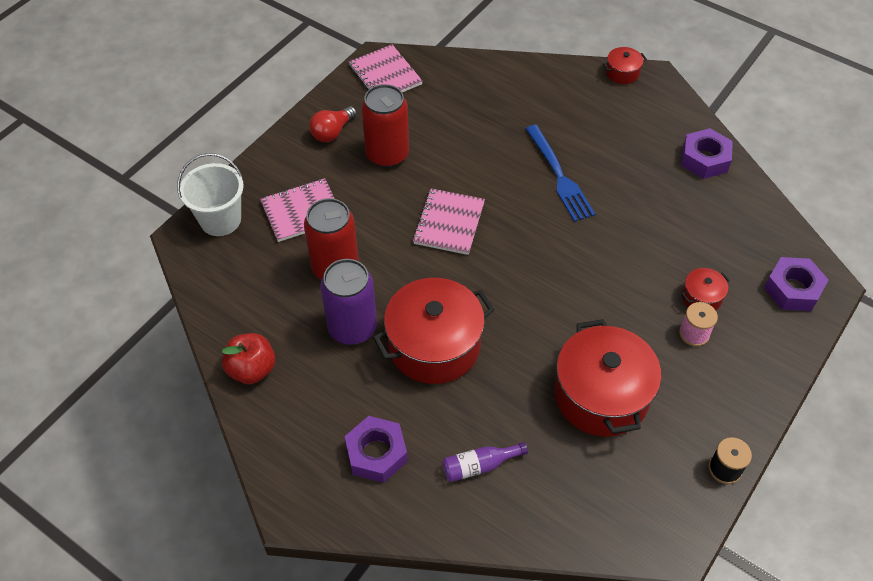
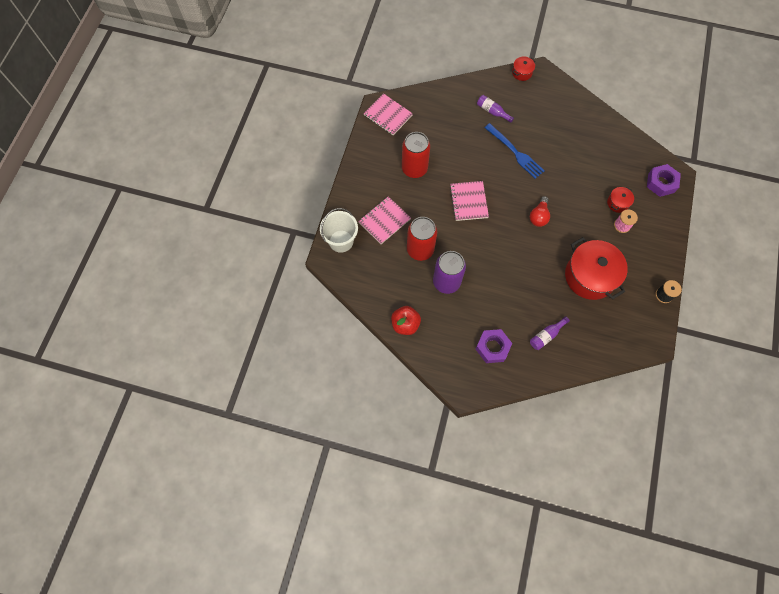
camera: 20 degrees left, 15 degrees up
red light bulb [309,106,357,142] -> red light bulb moved to [530,196,550,227]
red pot [373,278,495,384] -> none
purple nut [681,128,733,179] -> none
none -> purple bottle [477,95,514,123]

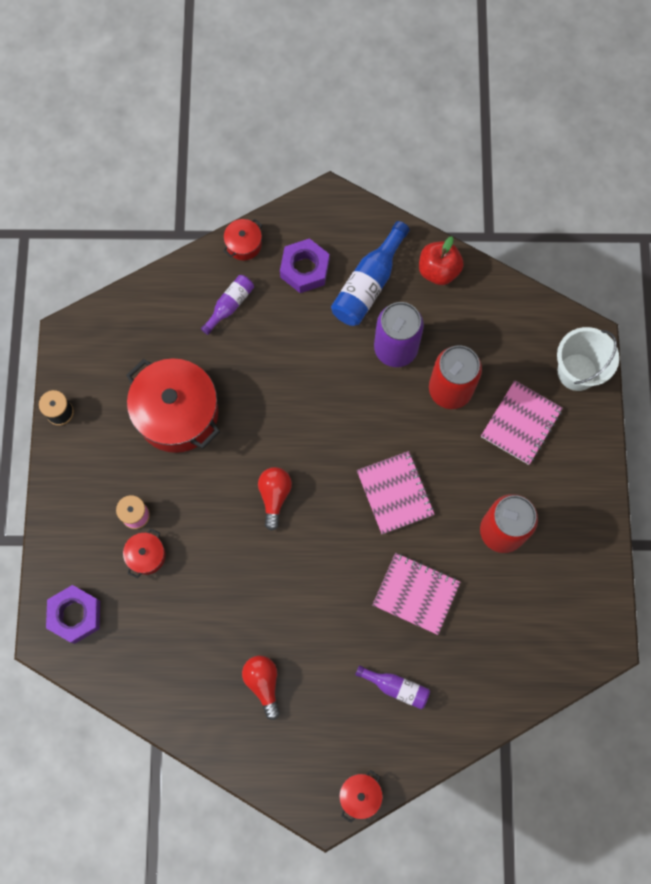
camera: 165 degrees right, 5 degrees up
pink notebook [363,93,413,135] -> pink notebook moved to [372,553,461,635]
blue fork [485,123,544,179] -> none
none -> red pot [223,219,262,260]
none -> red light bulb [242,656,280,720]
none -> blue bottle [331,221,410,326]

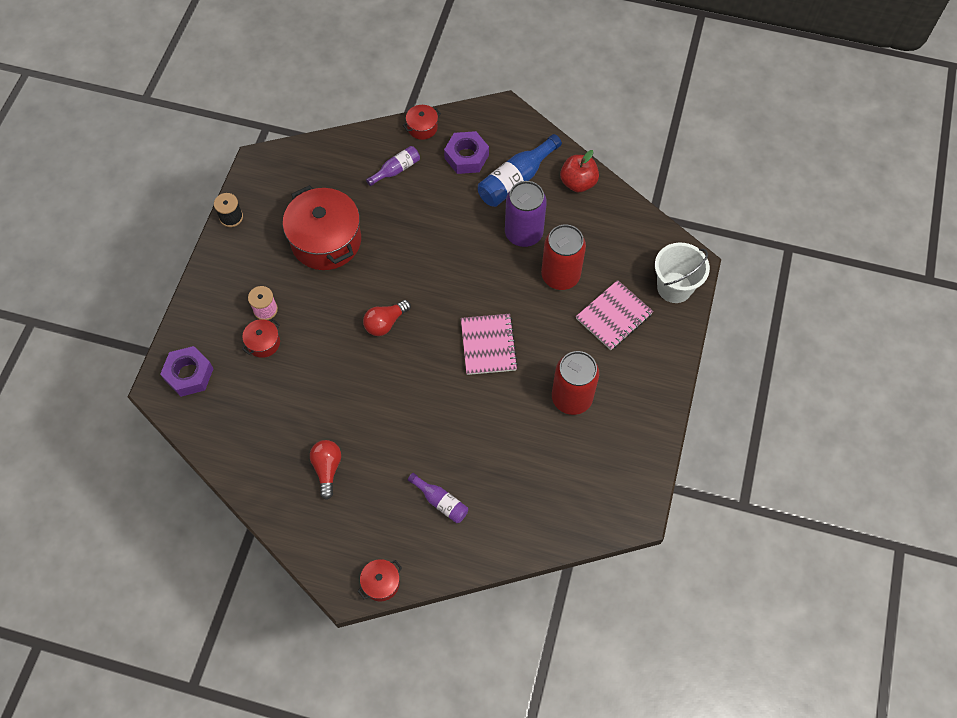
camera: 15 degrees right, 10 degrees down
red light bulb [258,467,292,531] -> red light bulb turned 150 degrees counterclockwise [363,300,411,336]
pink notebook [372,553,461,635] -> none

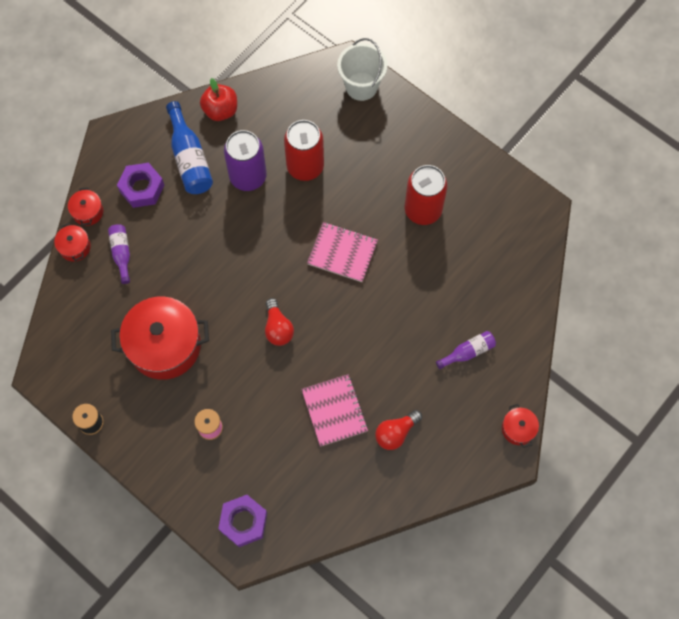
camera: 65 degrees left, 5 degrees up
red pot [242,319,280,358] -> red pot moved to [54,223,91,262]
red light bulb [310,440,341,500] -> red light bulb turned 60 degrees counterclockwise [375,410,422,450]
pink notebook [576,280,653,350] -> pink notebook moved to [301,374,368,447]

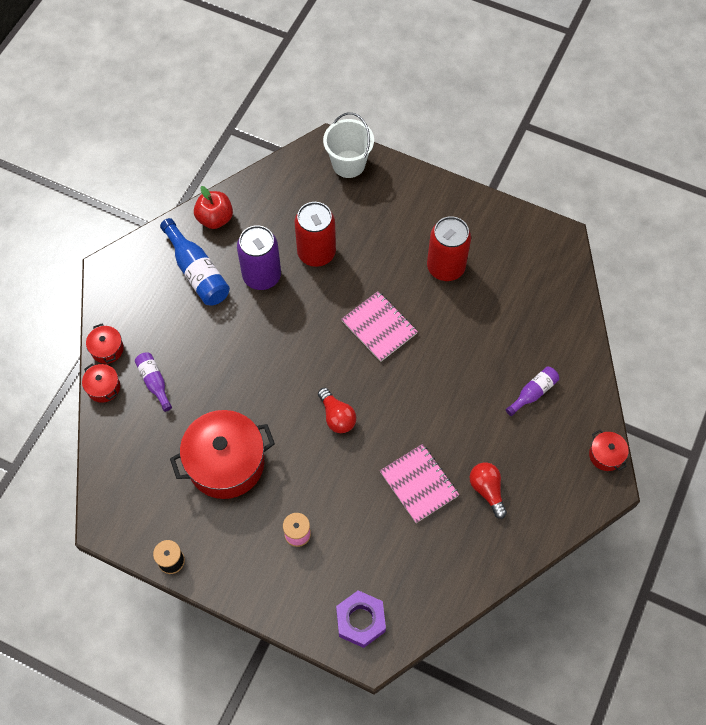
camera: 15 degrees left, 5 degrees down
purple nut [117,163,164,208] -> none
pink notebook [307,222,378,282] -> pink notebook turned 45 degrees clockwise [341,291,418,362]
red light bulb [375,410,422,450] -> red light bulb turned 120 degrees clockwise [470,463,507,519]

